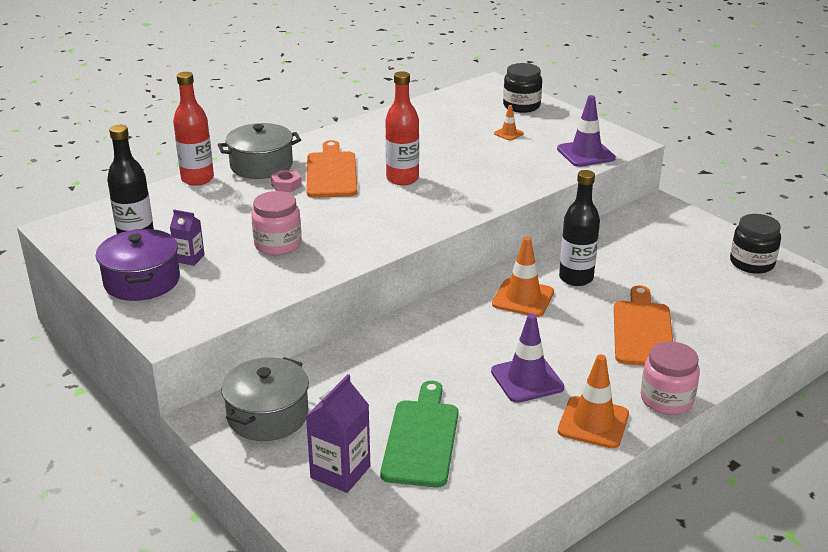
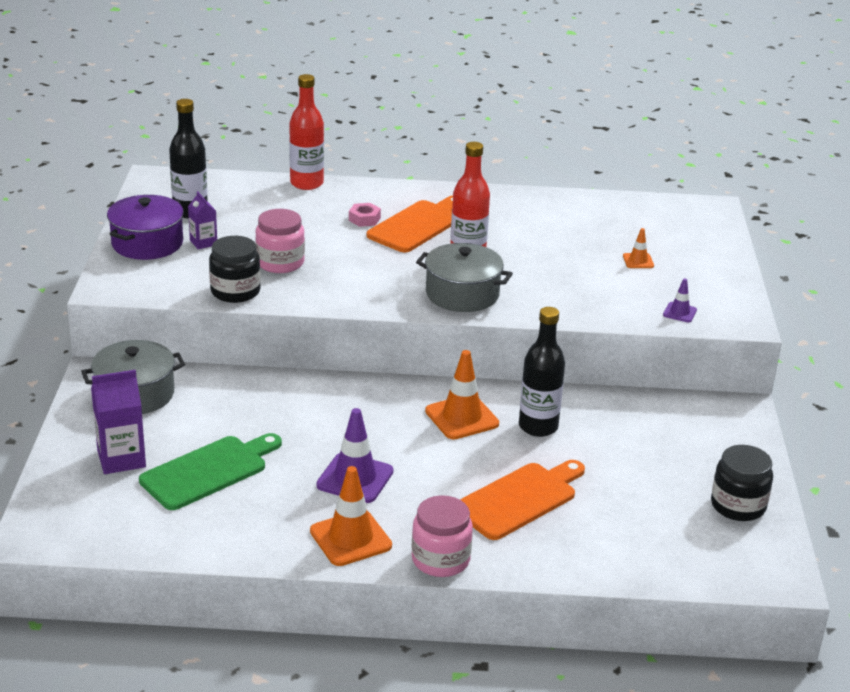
camera: 40 degrees right, 0 degrees up
grey pot [218,123,301,179] -> grey pot moved to [416,243,513,312]
black jar [503,63,542,113] -> black jar moved to [209,236,261,303]
purple traffic cone [557,95,616,167] -> purple traffic cone [663,278,697,322], size x0.52

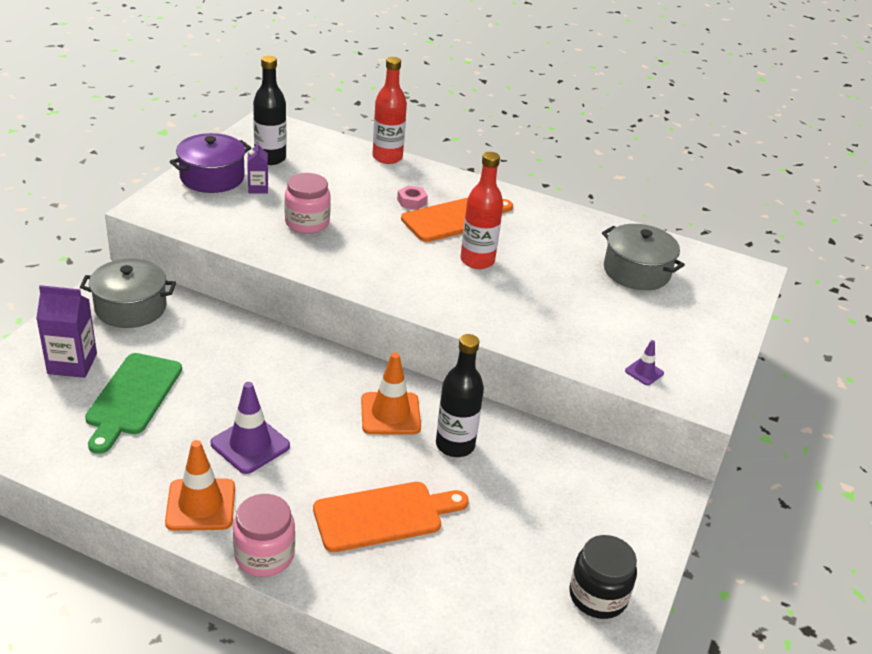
camera: 20 degrees right, 5 degrees up
green cutting board [139,433,282,510] -> green cutting board turned 120 degrees clockwise [85,353,182,454]
black jar [209,236,261,303] -> none
grey pot [416,243,513,312] -> grey pot moved to [602,224,685,290]
orange traffic cone [623,228,654,268] -> none

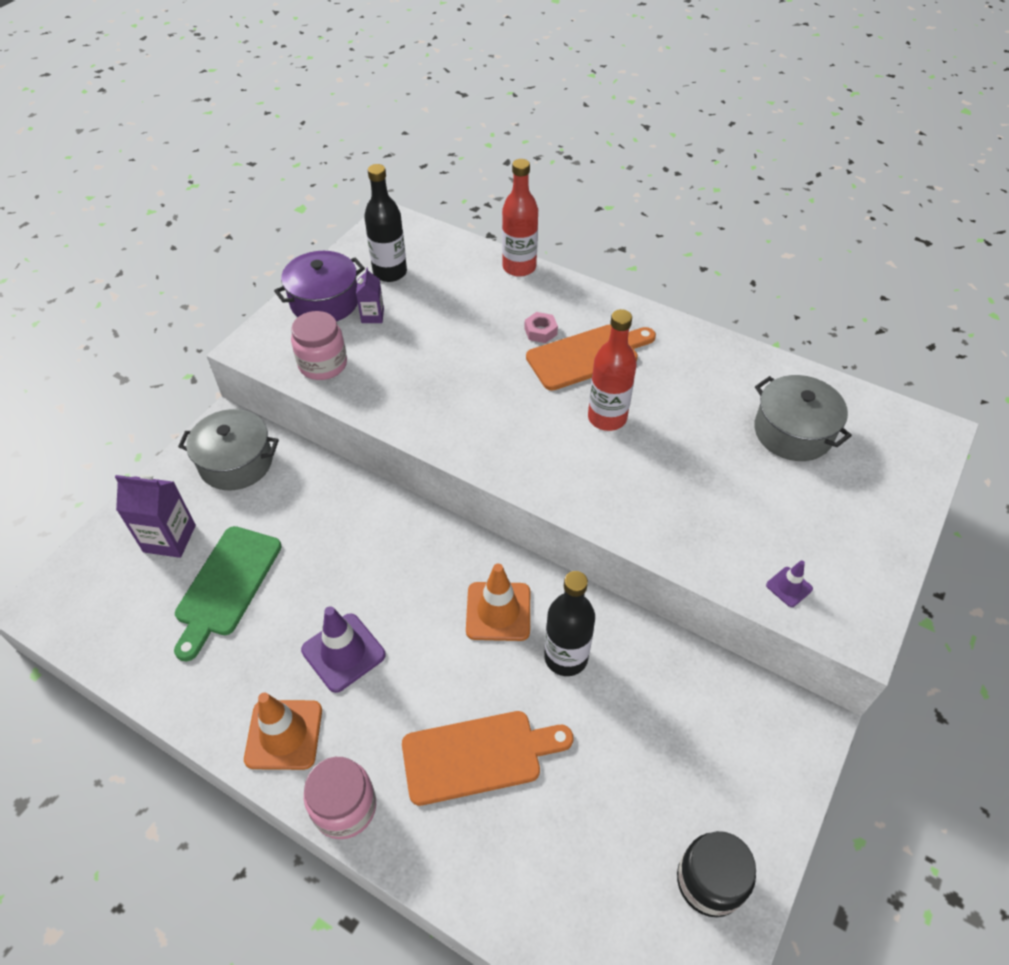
camera: 10 degrees right, 15 degrees up
pink jar [285,173,331,234] -> pink jar moved to [291,311,347,380]

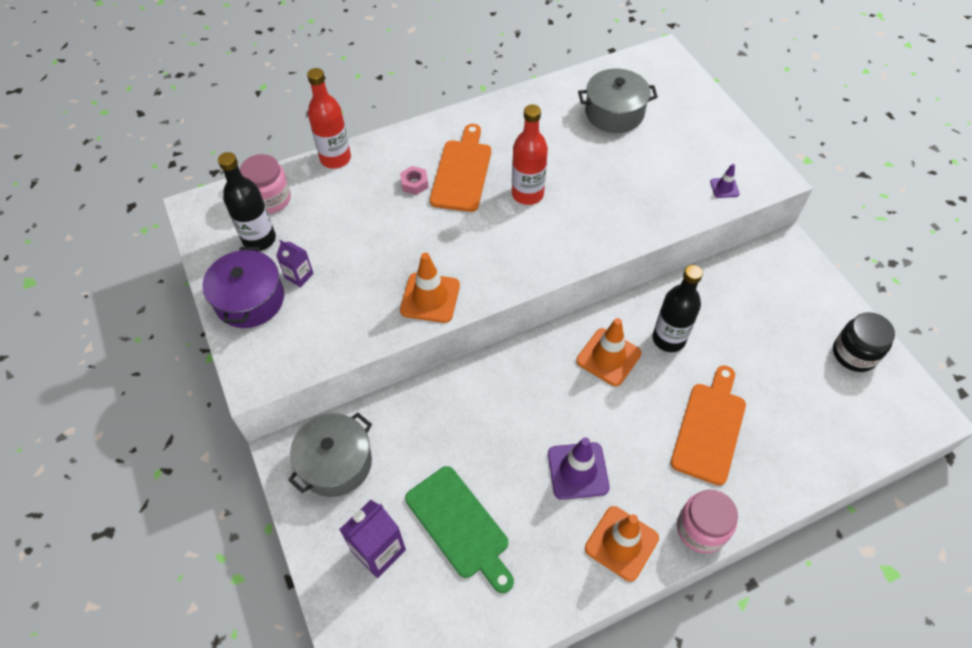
camera: 55 degrees left, 5 degrees up
pink jar [291,311,347,380] -> pink jar moved to [240,154,291,214]
none -> orange traffic cone [400,253,460,323]

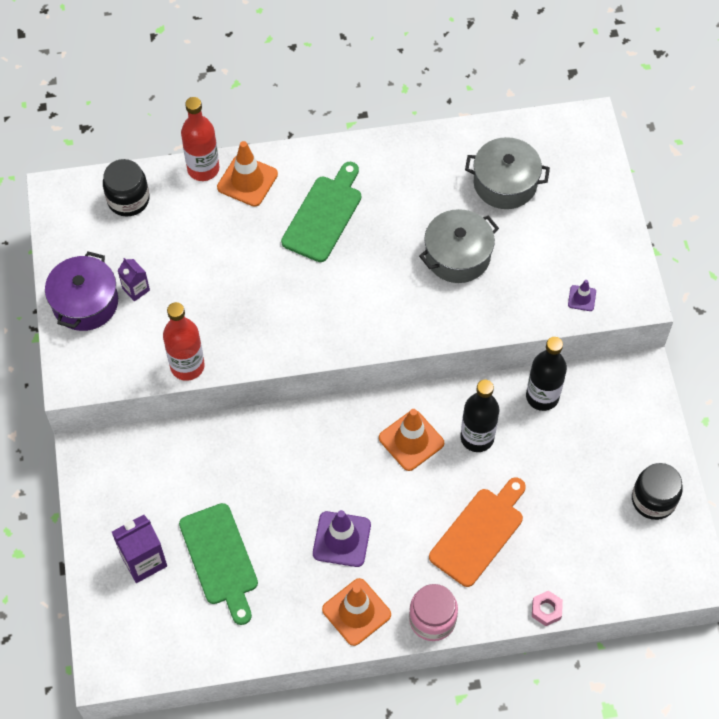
camera: 15 degrees right, 5 degrees up
black bottle [218,152,276,251] -> black bottle moved to [526,337,567,411]
pink jar [240,154,291,214] -> black jar [103,159,150,217]
grey pot [288,413,372,497] -> grey pot moved to [419,209,499,283]
pink nut [400,166,429,195] -> pink nut moved to [532,591,563,626]
orange traffic cone [400,253,460,323] -> orange traffic cone moved to [217,141,278,207]
orange cutting board [430,124,491,212] -> green cutting board [281,162,361,262]
red bottle [512,104,548,205] -> red bottle moved to [163,302,205,381]

